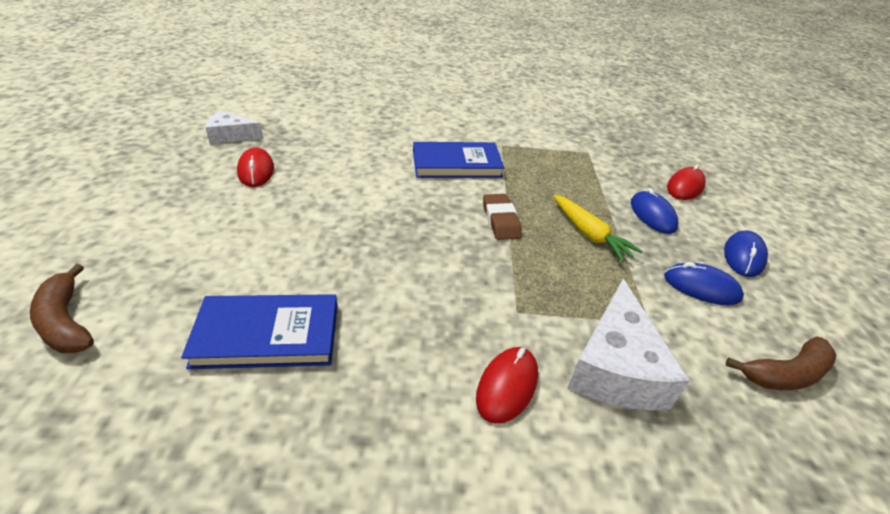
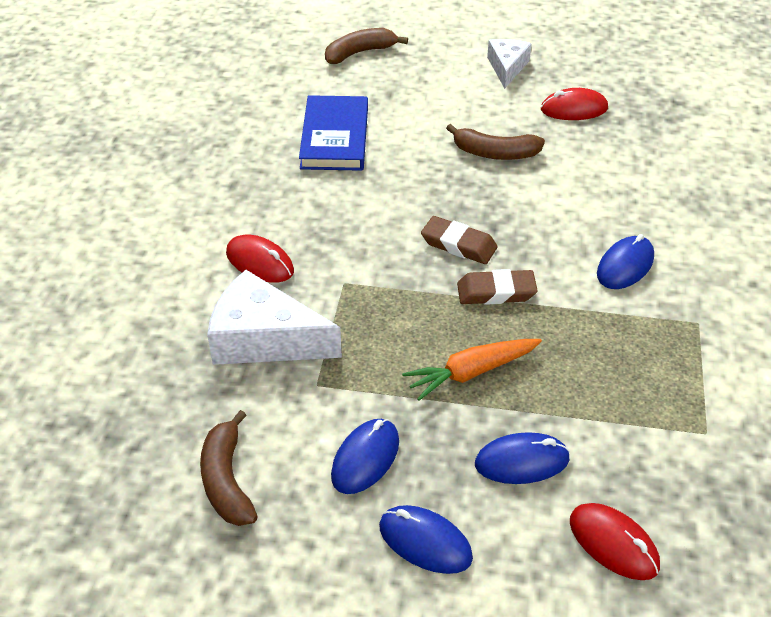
camera: 100 degrees right, 5 degrees up
white cheese [205,111,263,144] -> white cheese moved to [487,39,532,89]
blue book [413,142,504,178] -> blue mouse [597,234,654,289]
yellow carrot [553,195,643,262] -> orange carrot [402,339,542,401]
none -> brown eraser [421,216,498,264]
none -> brown banana [446,124,545,160]

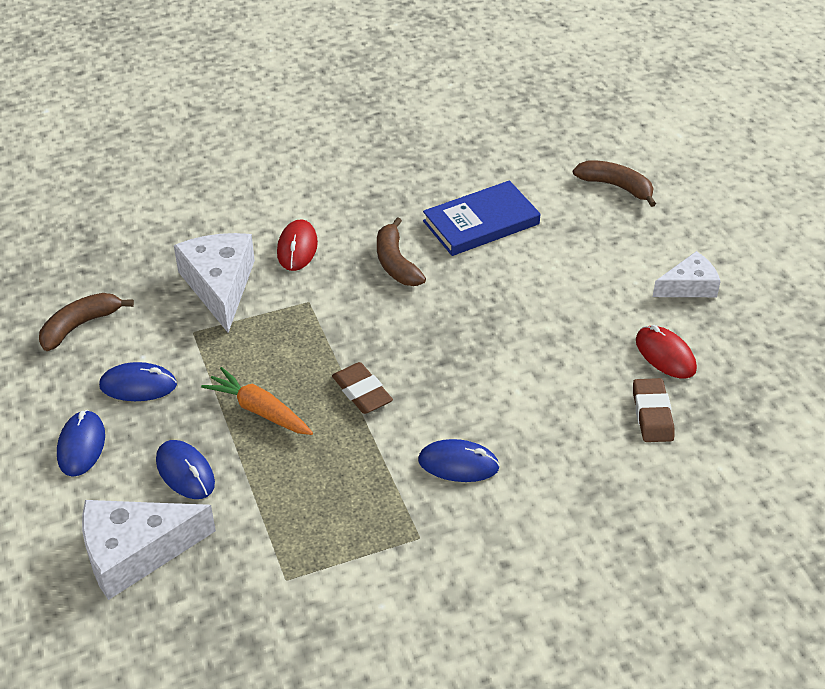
camera: 60 degrees right, 0 degrees up
brown eraser [421,216,498,264] -> brown eraser moved to [633,378,674,442]
brown banana [446,124,545,160] -> brown banana moved to [377,217,426,286]
red mouse [570,503,660,580] -> white cheese [82,500,216,600]

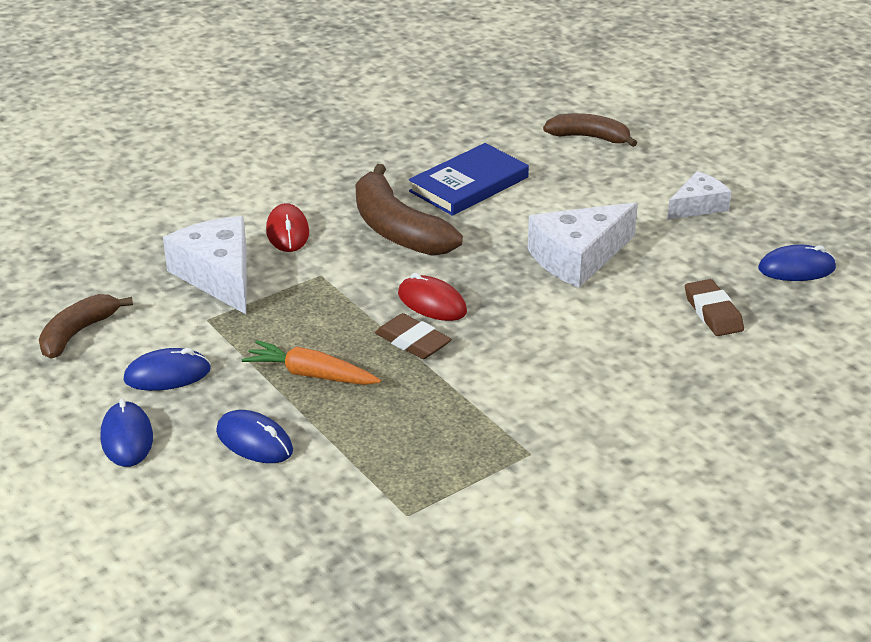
camera: 15 degrees left, 10 degrees down
white cheese [82,500,216,600] -> white cheese moved to [528,202,638,288]
brown banana [377,217,426,286] -> brown banana [356,164,463,256], size x1.60
blue mouse [418,439,500,482] -> blue mouse moved to [758,244,836,281]
red mouse [636,325,697,378] -> red mouse moved to [398,273,467,321]

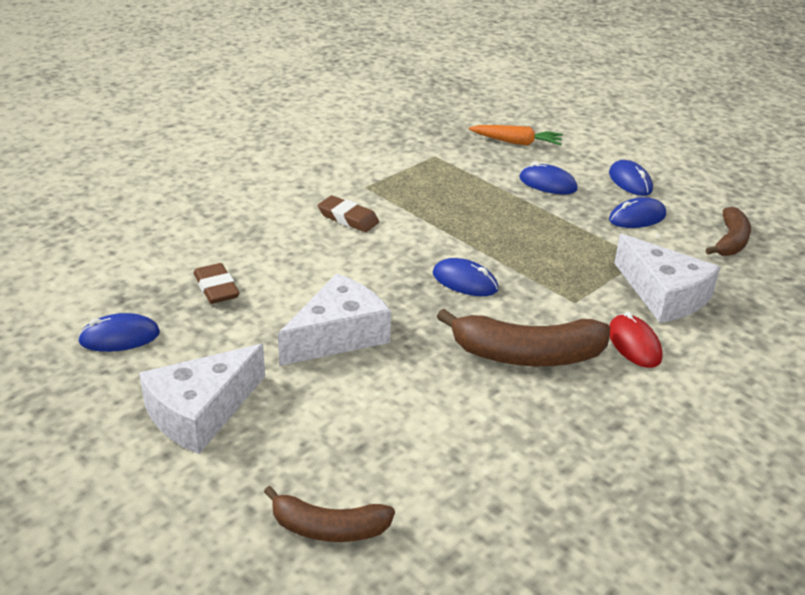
camera: 170 degrees right, 0 degrees up
orange carrot [242,340,381,385] -> orange carrot moved to [469,125,563,146]
brown banana [356,164,463,256] -> brown banana turned 135 degrees clockwise [437,309,610,366]
brown eraser [375,313,452,359] -> brown eraser moved to [318,196,379,232]
red mouse [398,273,467,321] -> blue mouse [433,258,498,296]
blue book [409,143,529,216] -> none
white cheese [667,171,731,220] -> white cheese [139,344,265,454], size x1.64

